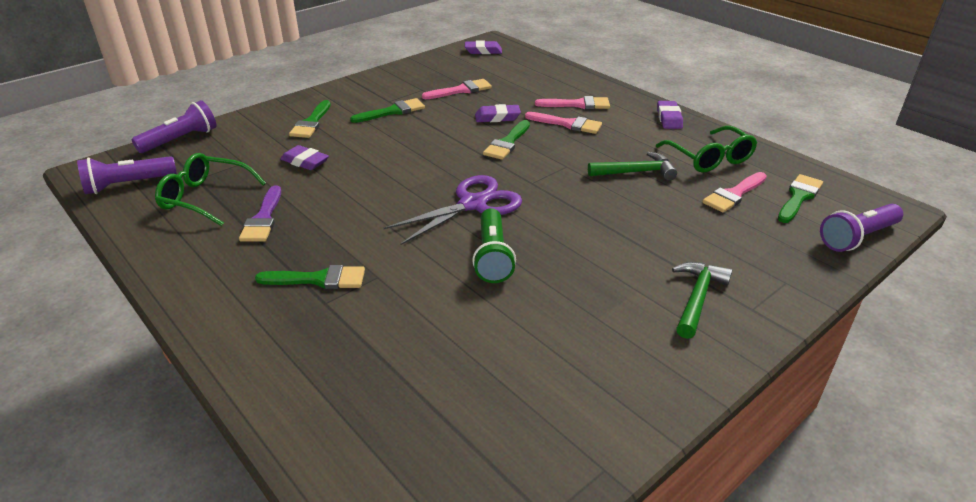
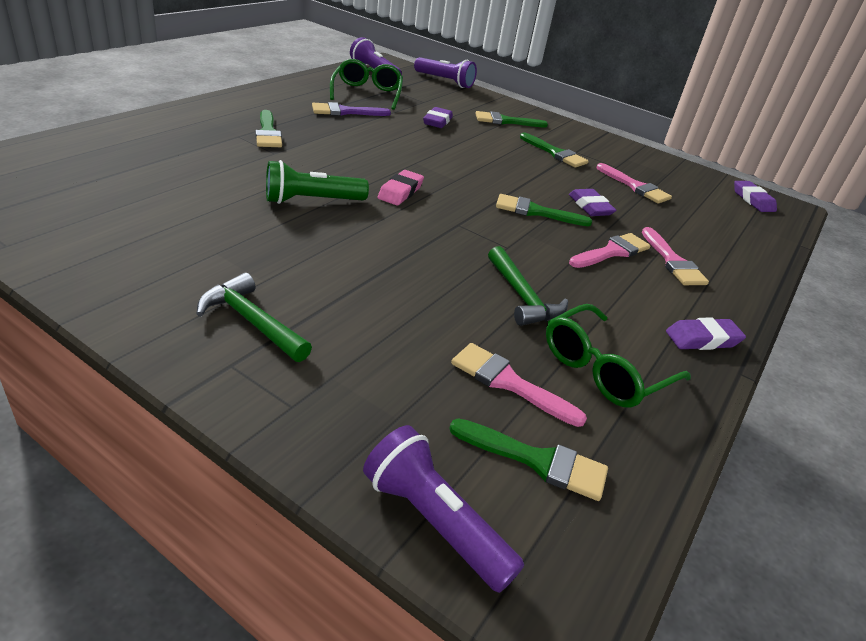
camera: 70 degrees right, 0 degrees up
purple scissors [384,175,522,245] -> pink eraser [378,170,424,205]
pink brush [525,112,602,134] -> pink brush turned 135 degrees counterclockwise [569,233,650,268]
green hammer [672,262,733,339] -> green hammer turned 150 degrees counterclockwise [197,273,312,362]

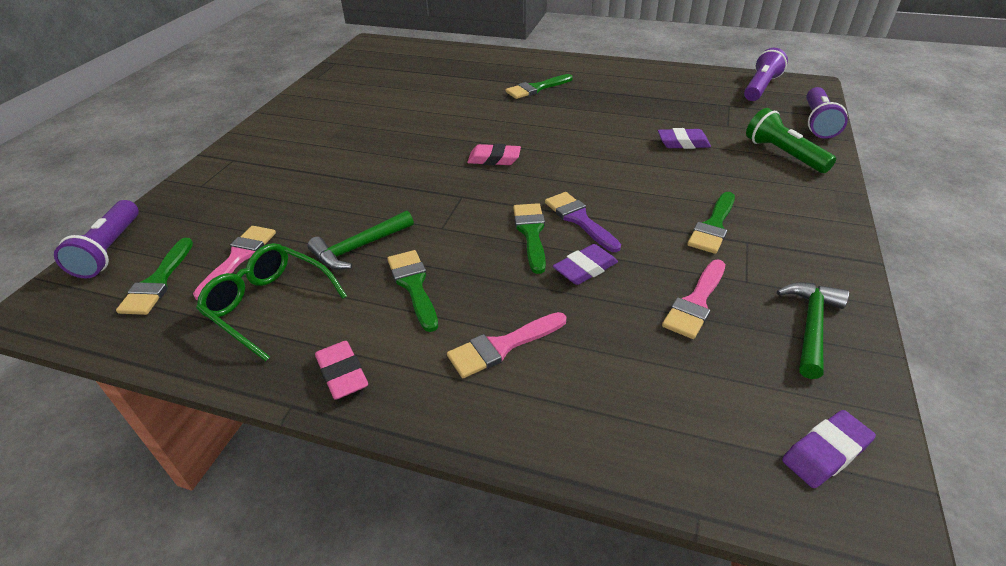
camera: 80 degrees right, 5 degrees up
green hammer [197,273,312,362] -> green hammer moved to [777,282,849,379]
green flashlight [266,160,369,204] -> green flashlight moved to [746,108,836,173]
purple brush [312,102,391,116] -> purple brush moved to [545,192,621,252]
green glasses [330,59,403,110] -> none
purple flashlight [363,425,524,593] -> purple flashlight turned 150 degrees clockwise [54,200,139,278]
green brush [475,111,548,127] -> green brush moved to [387,250,438,332]
pink brush [569,233,650,268] -> none
purple eraser [666,317,746,350] -> pink eraser [315,341,368,400]

